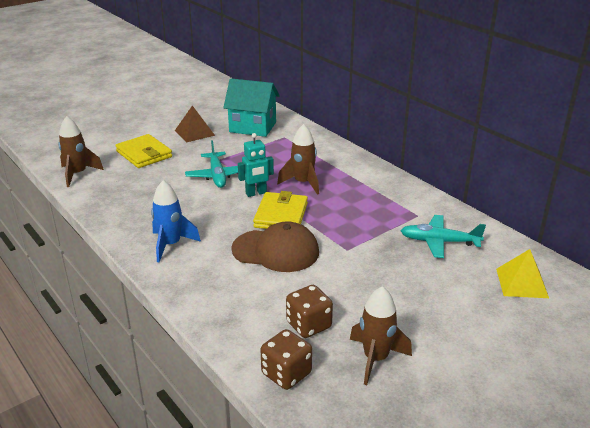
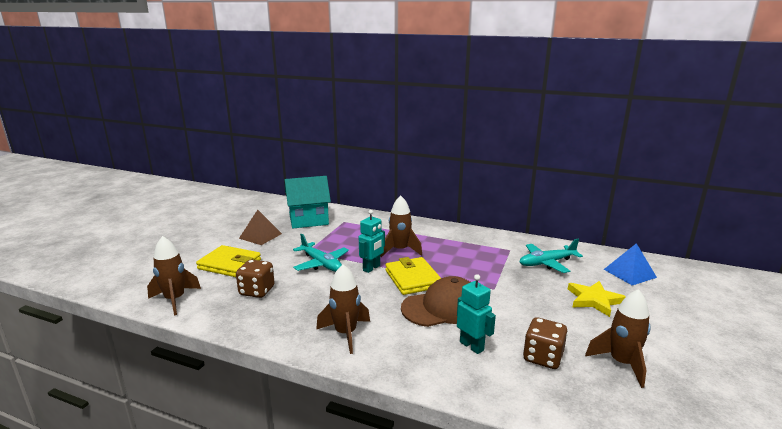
camera: 30 degrees left, 10 degrees down
blue rocket [151,180,201,262] -> brown rocket [316,264,370,354]
brown dice [260,329,312,390] -> brown dice moved to [236,260,275,298]
yellow pyramid [496,249,549,298] -> blue pyramid [604,243,657,285]
none -> turquoise robot [457,274,496,354]
none -> yellow star [568,281,626,317]

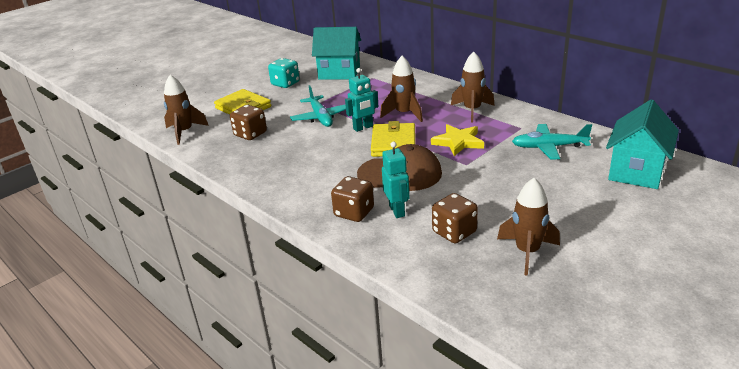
camera: 25 degrees right, 10 degrees up
brown pyramid [239,210,282,245] -> turquoise dice [268,58,300,88]
brown rocket [316,264,370,354] -> brown rocket moved to [451,52,495,122]
yellow star [568,281,626,317] -> yellow star moved to [431,124,484,156]
blue pyramid [604,243,657,285] -> turquoise house [606,100,679,189]
none -> brown dice [331,176,374,222]

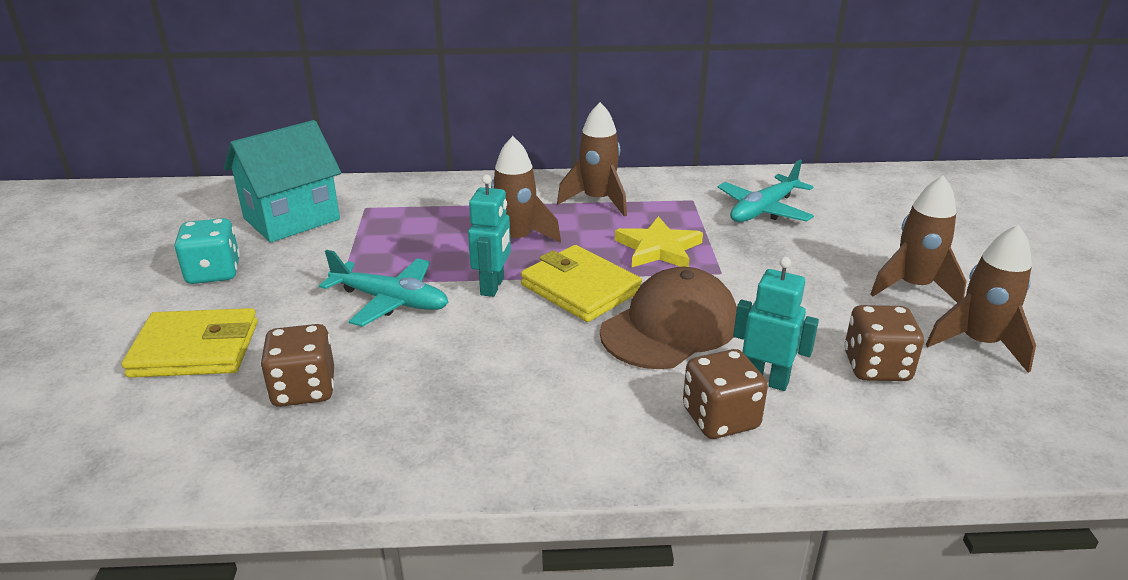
camera: 50 degrees left, 0 degrees up
brown rocket [164,75,209,145] -> brown rocket moved to [870,175,966,303]
turquoise house [606,100,679,189] -> none

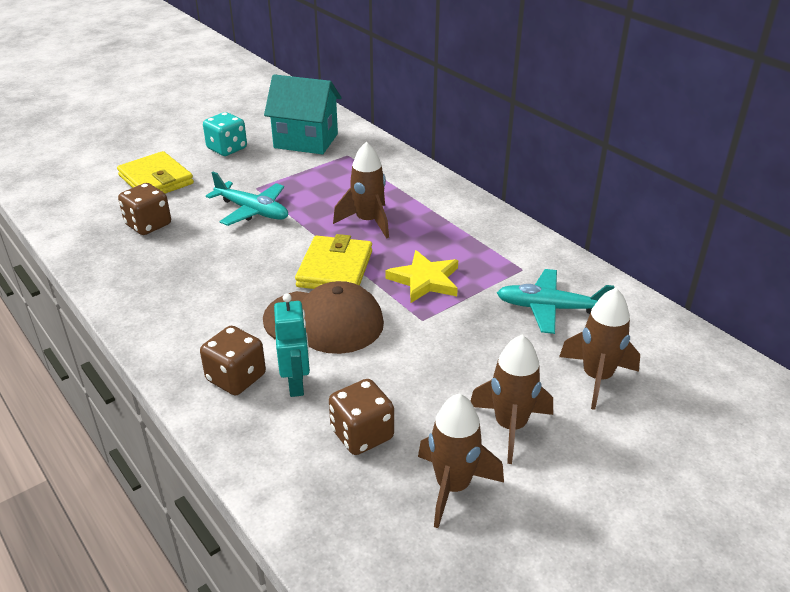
camera: 55 degrees right, 5 degrees up
turquoise plane [319,250,449,327] -> turquoise plane turned 45 degrees counterclockwise [206,172,288,226]
turquoise robot [468,175,511,297] -> none
brown rocket [557,102,627,216] -> brown rocket moved to [559,288,640,410]

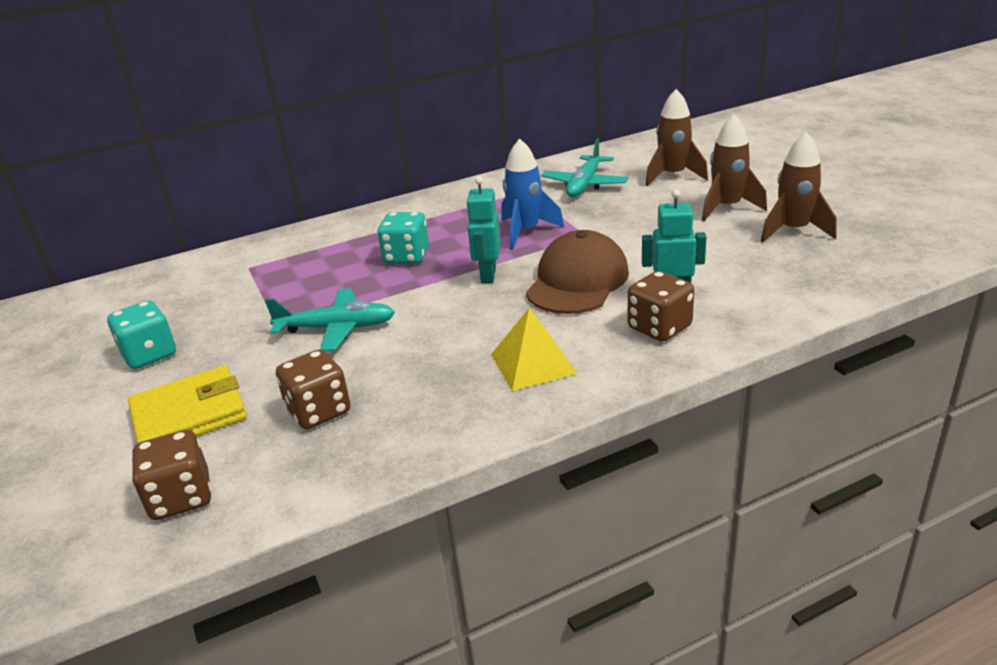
camera: 75 degrees left, 5 degrees down
turquoise plane [206,172,288,226] -> turquoise plane turned 45 degrees clockwise [265,288,395,351]
turquoise house [264,74,342,154] -> none
yellow wallet [295,234,372,289] -> turquoise robot [466,176,501,283]
brown dice [329,379,394,455] -> brown dice moved to [132,430,212,520]
brown rocket [333,142,389,239] -> turquoise dice [377,212,429,264]
yellow star [385,250,458,303] -> blue rocket [502,138,564,249]
none -> yellow pyramid [491,308,578,391]

